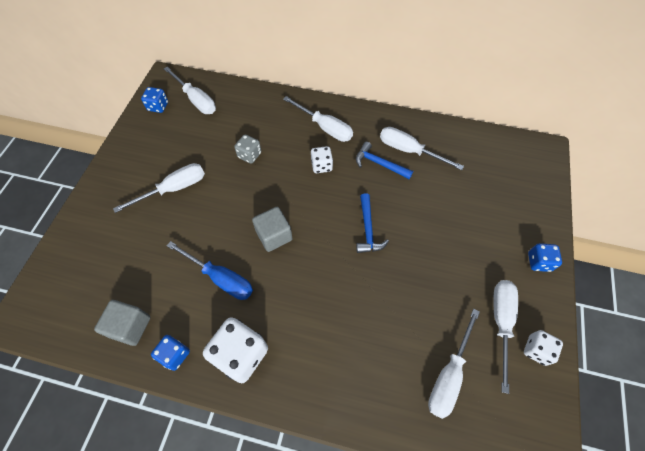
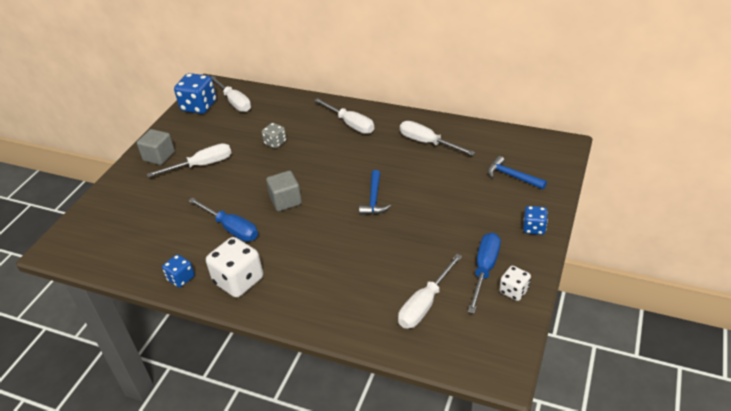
camera: 10 degrees right, 20 degrees down
grey cube [94,300,150,346] -> grey cube moved to [137,129,175,165]
blue dice [141,87,168,113] -> blue dice [174,73,216,114], size x1.79
white dice [311,146,333,173] -> none
blue hammer [356,142,413,179] -> blue hammer moved to [488,156,547,189]
white screwdriver [493,280,518,394] -> blue screwdriver [468,233,501,313]

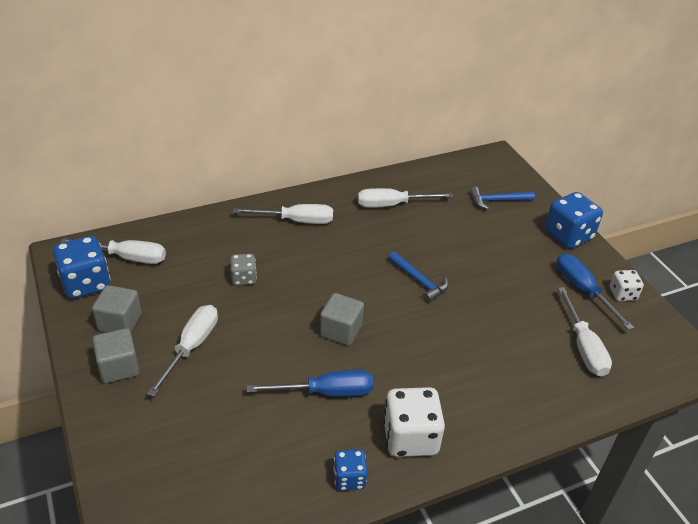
camera: 50 degrees left, 0 degrees up
blue dice [523,206,548,235] -> blue dice [545,192,603,249], size x1.79
none -> grey cube [92,285,142,332]

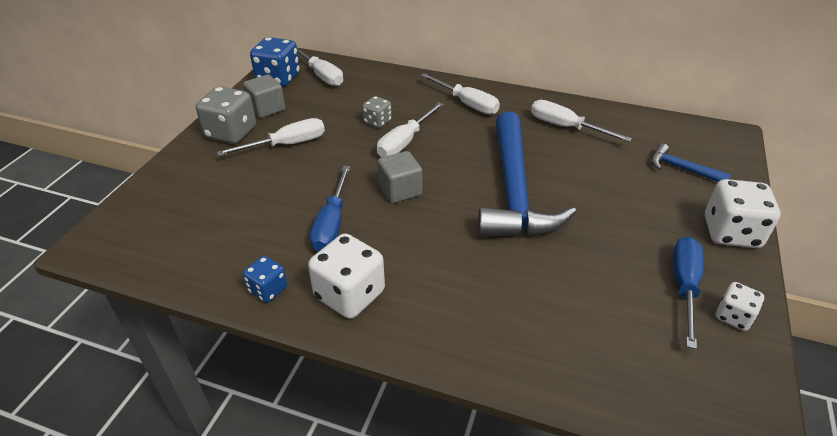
camera: 45 degrees right, 0 degrees up
grey cube [92,328,140,384] -> grey dice [196,86,256,144]
blue screwdriver [247,370,374,397] -> blue screwdriver turned 60 degrees clockwise [310,166,350,251]
blue hammer [388,251,449,303] -> blue hammer [478,112,576,237], size x2.33
blue dice [545,192,603,249] -> white dice [705,179,781,248]
white screwdriver [558,287,612,377] -> white screwdriver moved to [377,102,444,157]

